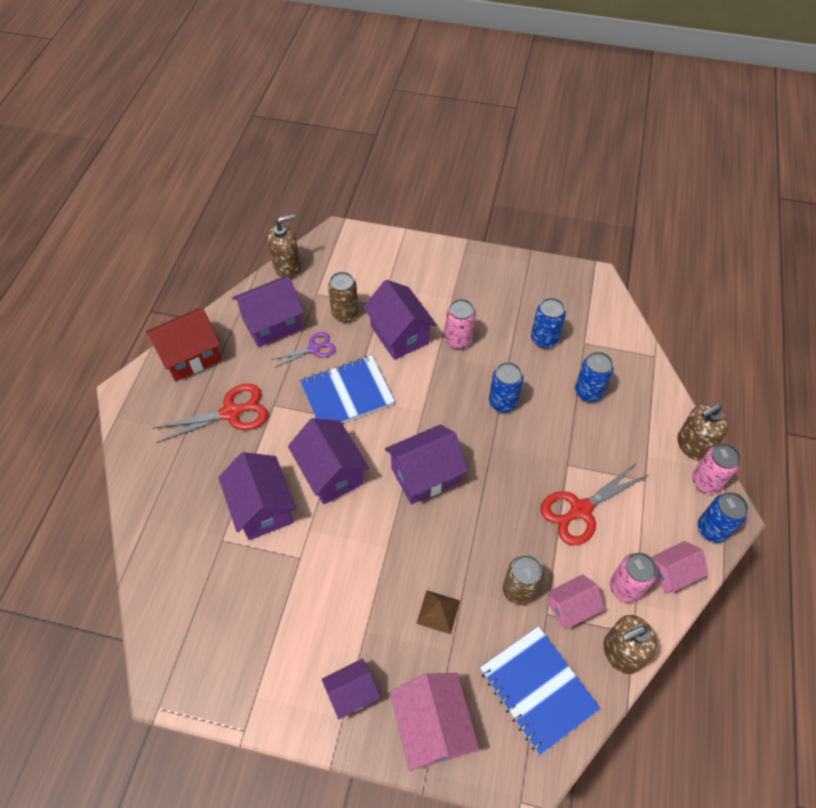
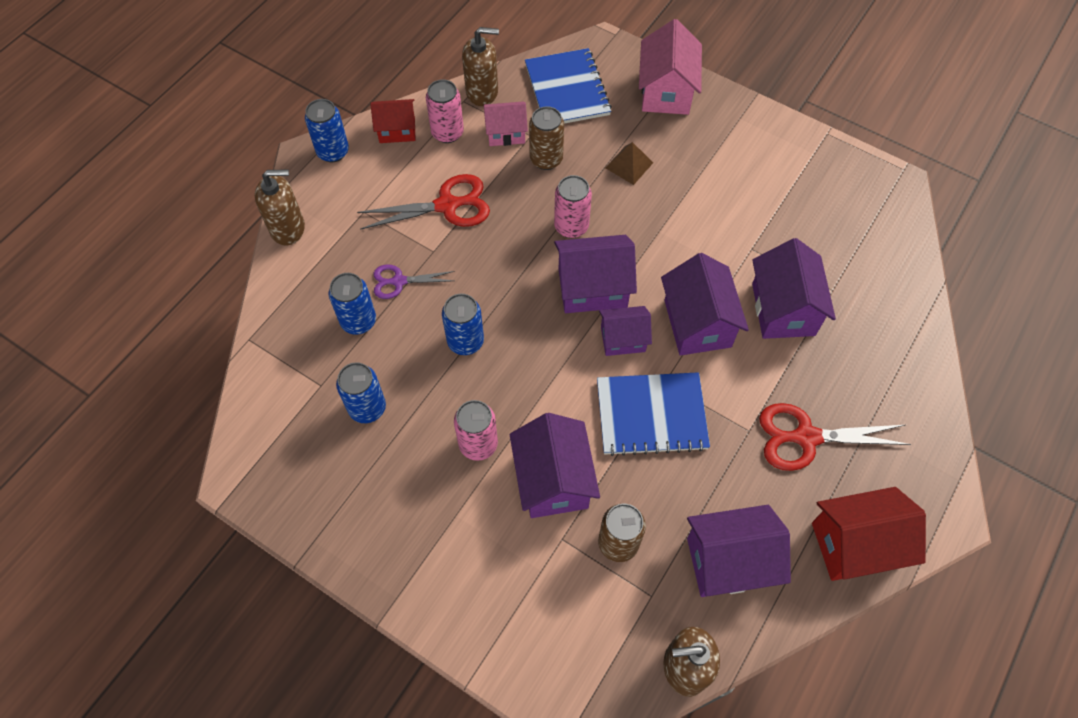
camera: 160 degrees left, 5 degrees up
purple scissors [271,332,336,367] -> purple scissors moved to [373,264,455,299]
purple house [322,658,380,719] -> purple house moved to [599,306,652,356]
pink house [651,541,708,594] -> red house [370,99,416,143]
pink can [692,443,741,494] -> pink can moved to [554,175,592,238]

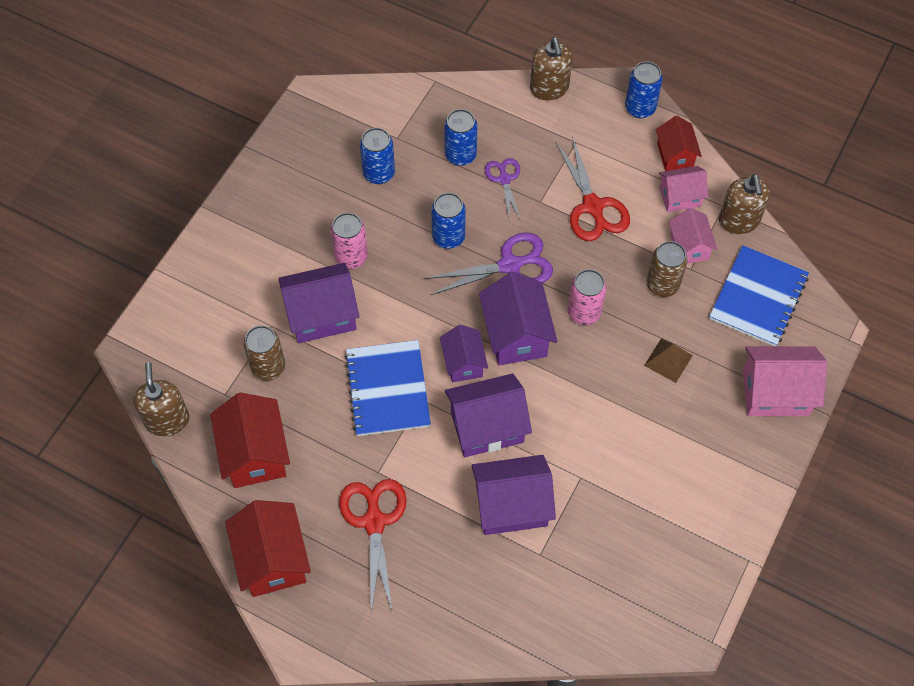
camera: 85 degrees right, 0 degrees up
pink can [426,79,464,143] -> pink house [659,166,708,212]
blue notebook [525,48,612,124] -> blue notebook turned 45 degrees counterclockwise [709,245,809,346]
purple house [687,505,791,597] -> red house [210,393,290,488]
none -> purple scissors [425,233,553,295]

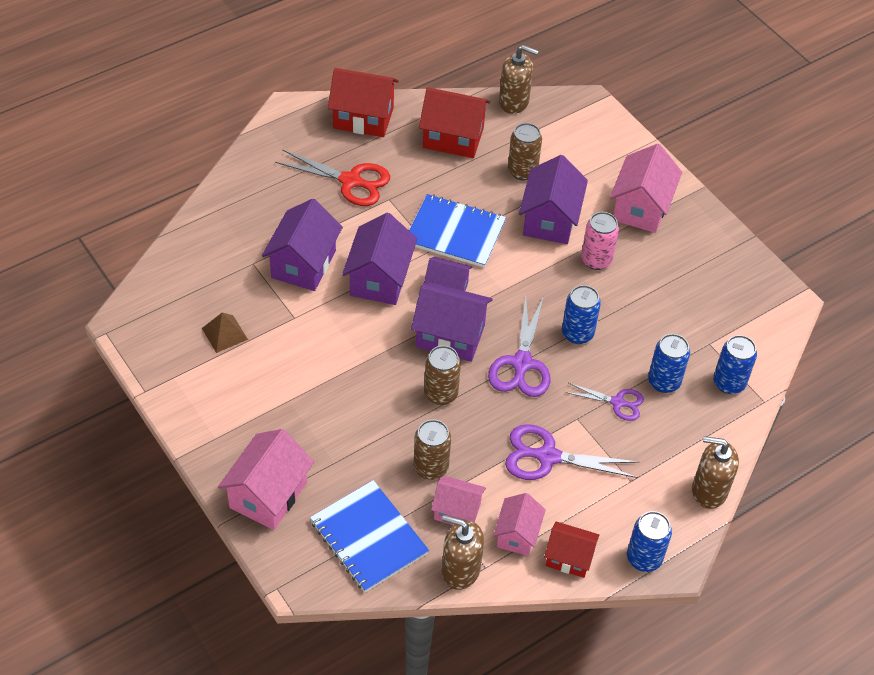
camera: 115 degrees right, 10 degrees down
blue can [360,128,395,184] -> blue can moved to [713,335,757,394]
red scissors [555,136,630,241] -> purple scissors [505,424,640,480]
pink can [568,269,607,325] -> brown can [424,346,461,405]
brown pyramid [644,339,693,383] -> brown pyramid moved to [202,312,248,353]
none -> pink house [610,144,682,233]

